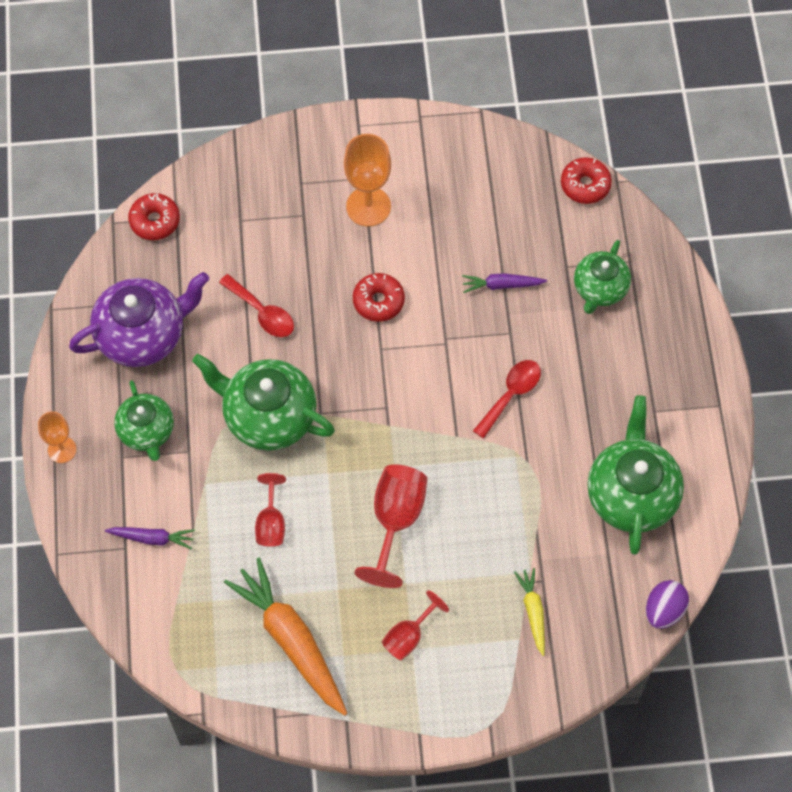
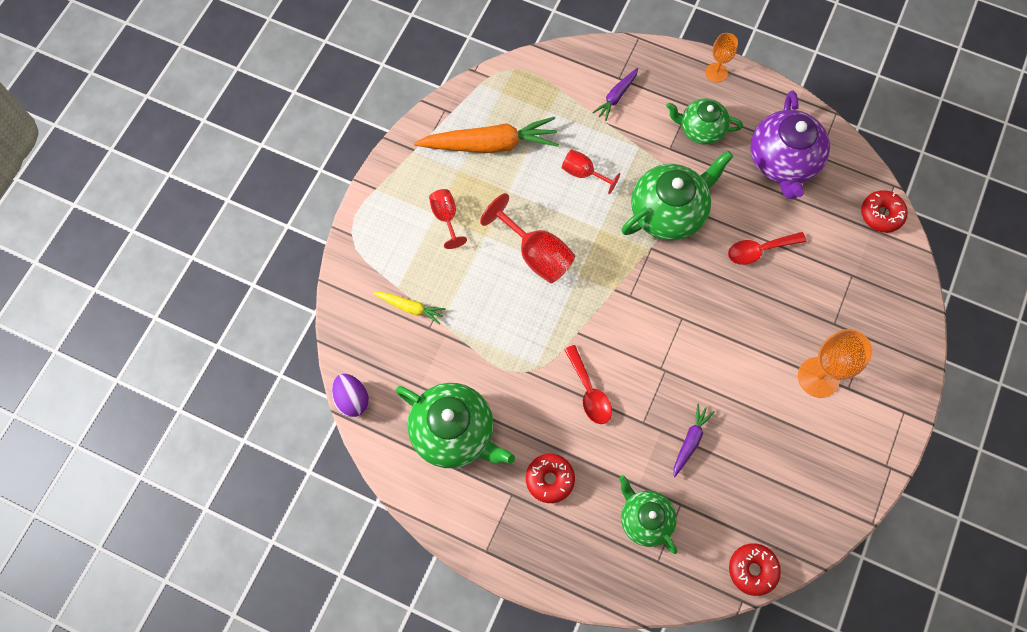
camera: 120 degrees right, 5 degrees up
red donut [353,273,405,322] -> red donut moved to [526,454,575,503]

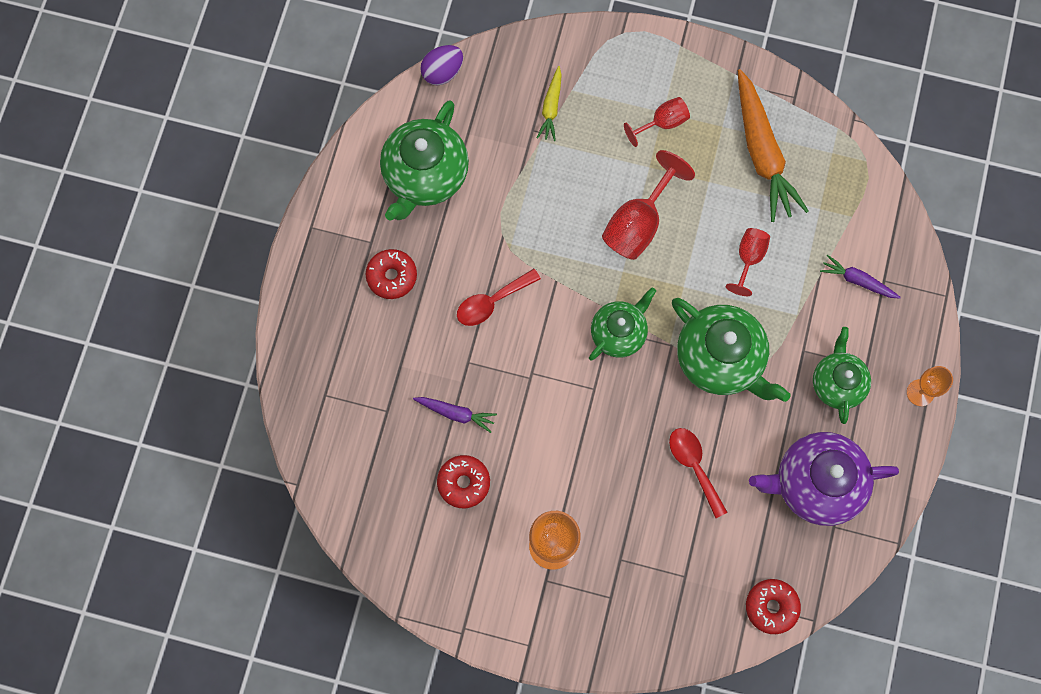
camera: 80 degrees right, 5 degrees up
green teapot [619,475,677,554] -> green teapot moved to [589,287,656,361]
red donut [729,543,781,596] -> red donut moved to [437,455,490,508]

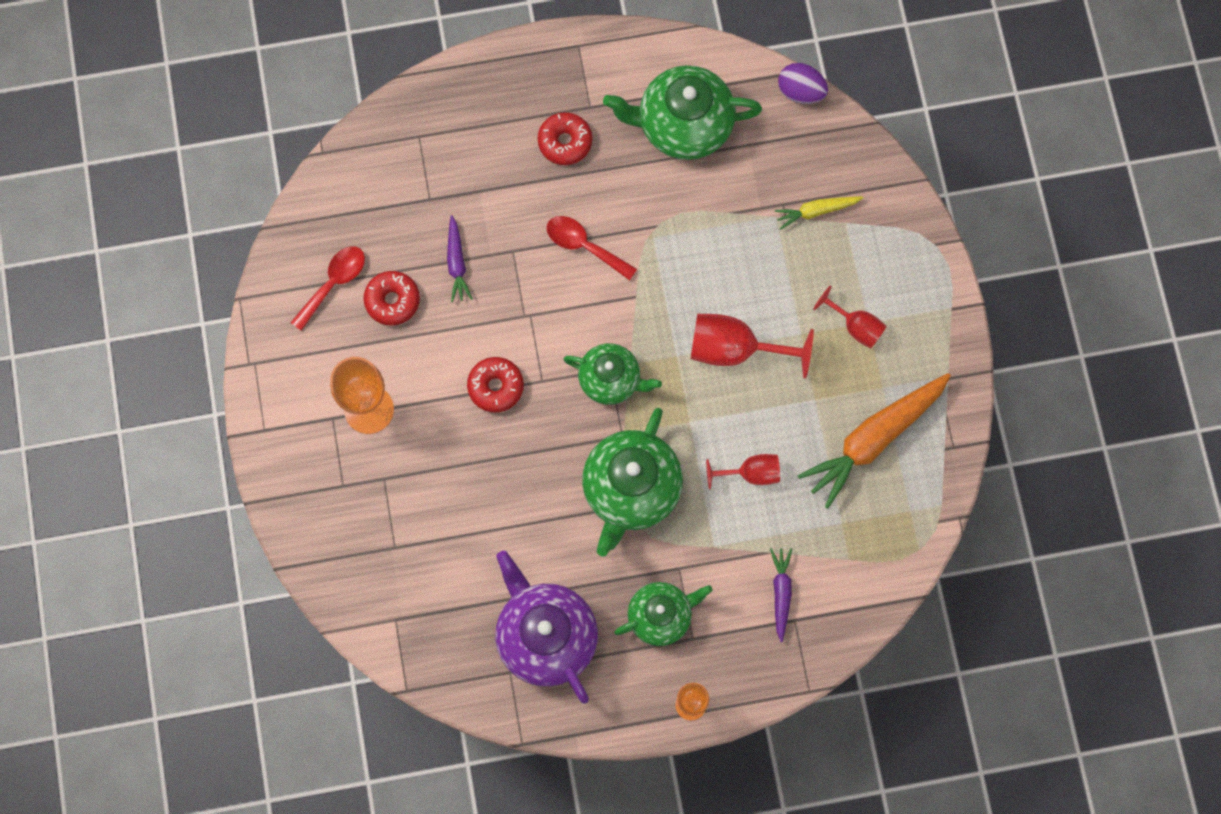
camera: 65 degrees right, 0 degrees up
red spoon [669,428,727,518] -> red spoon moved to [290,246,365,331]
red donut [746,579,801,634] -> red donut moved to [467,357,524,413]

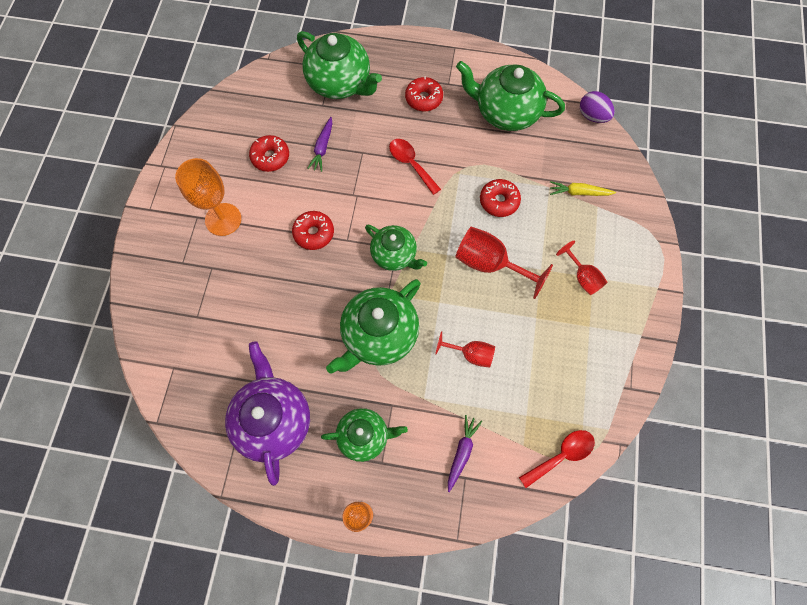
camera: 20 degrees right, 5 degrees down
red spoon [290,246,365,331] -> red spoon moved to [519,430,595,488]
orange carrot [798,373,951,509] -> none
none -> green teapot [297,31,382,99]
none -> red donut [480,179,521,217]

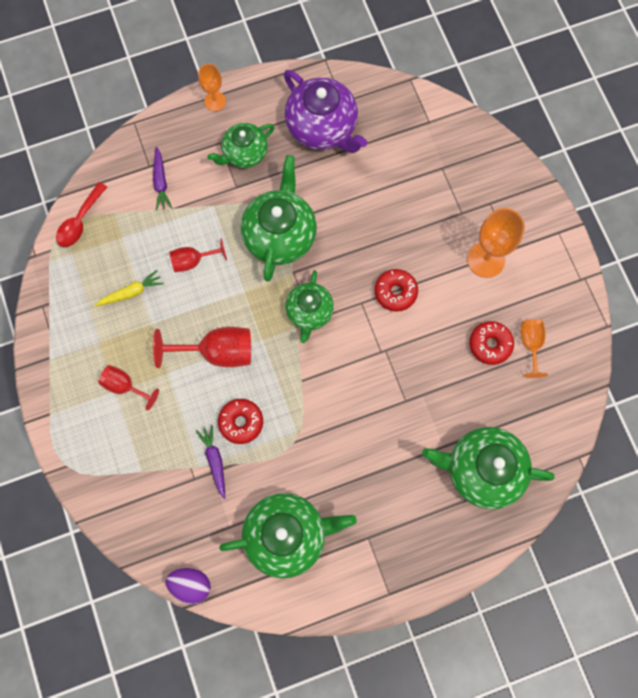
camera: 150 degrees right, 5 degrees up
purple carrot [307,117,333,172] -> purple carrot moved to [196,425,225,499]
green teapot [365,225,427,271] -> green teapot turned 90 degrees counterclockwise [285,270,334,343]
red spoon [389,139,441,195] -> none
red donut [405,77,443,111] -> none
yellow carrot [550,181,616,196] -> yellow carrot moved to [95,270,164,306]
none -> orange goblet [521,319,548,378]

